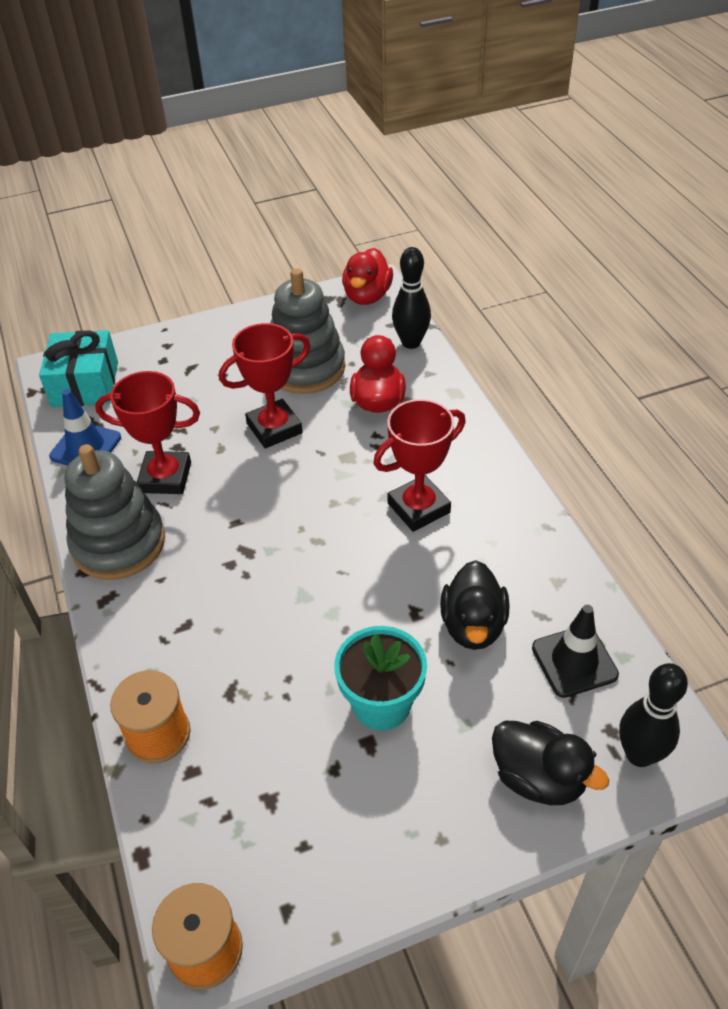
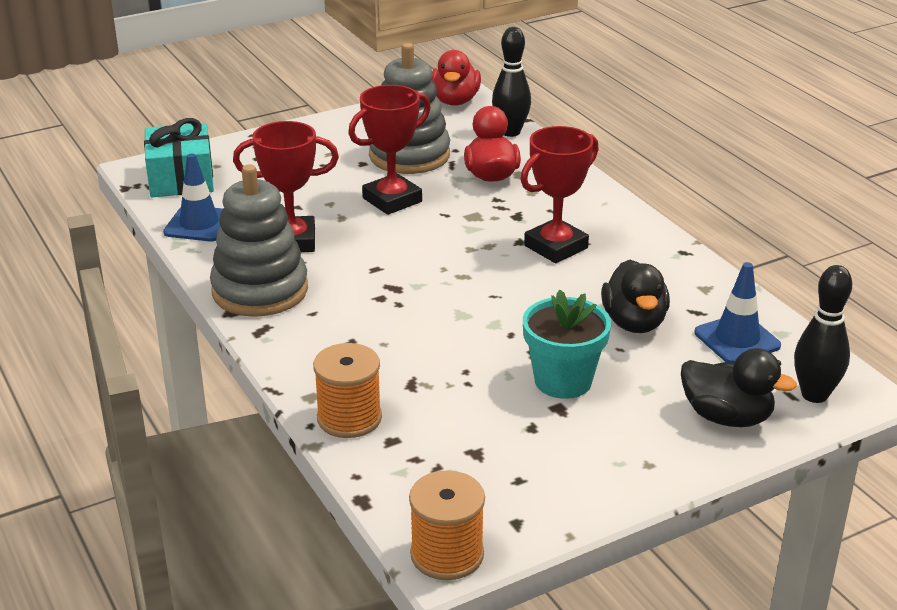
camera: 10 degrees left, 15 degrees down
black traffic cone [532,605,619,698] -> blue traffic cone [694,262,781,363]

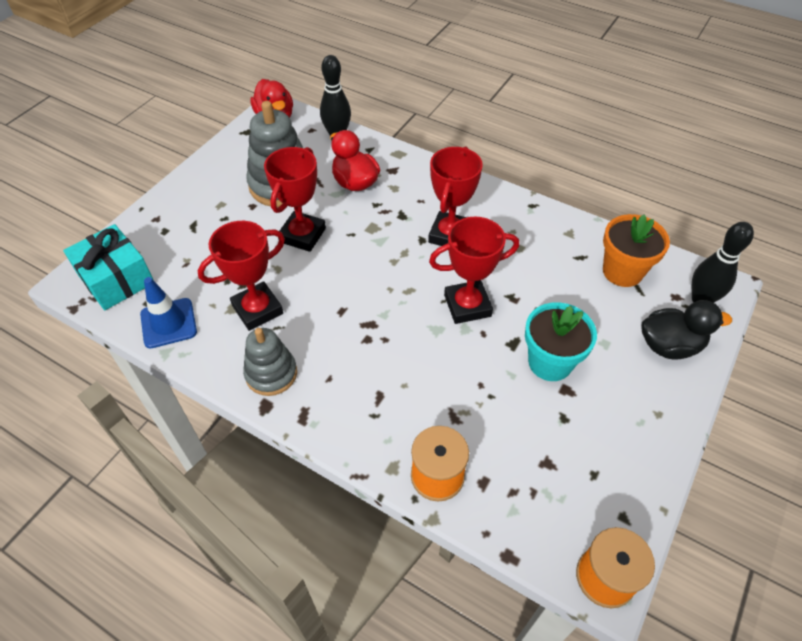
camera: 30 degrees left, 20 degrees up
grey stacking toy [210,165,308,317] -> grey stacking toy [243,328,297,396], size x0.63
black duck [601,260,670,333] -> none
blue traffic cone [694,262,781,363] -> orange flower pot [603,214,670,287]
none -> red trophy [429,217,519,324]

